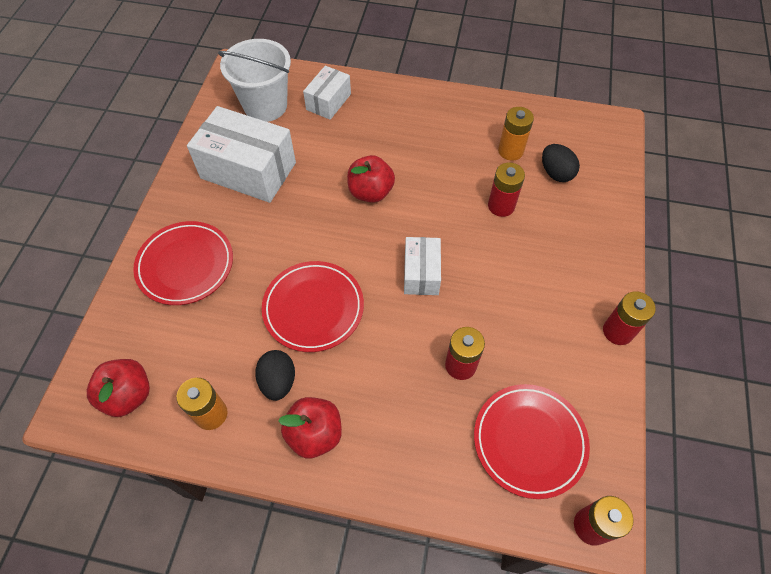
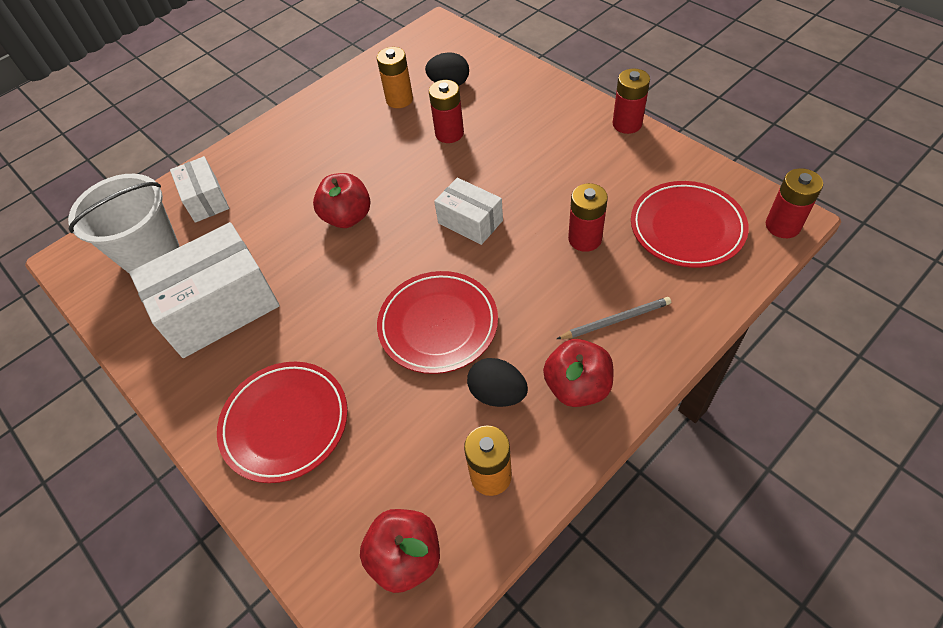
camera: 50 degrees left, 5 degrees down
none -> grey pencil [557,297,671,339]

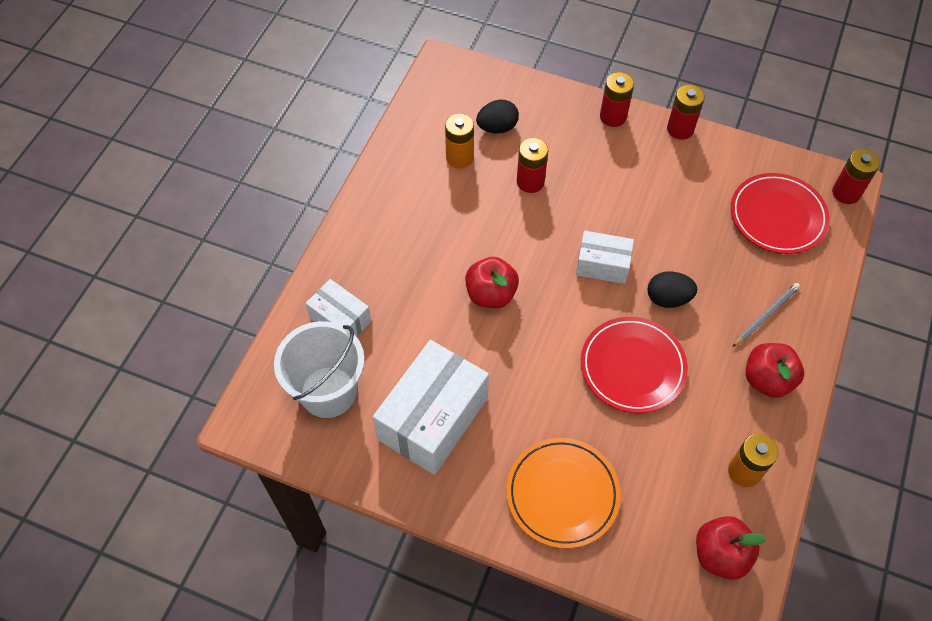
camera: 30 degrees left, 5 degrees up
red plate [217,362,348,483] -> orange plate [506,438,621,549]
black egg [467,358,528,407] -> black egg moved to [647,271,697,308]
red battery [568,183,608,252] -> red battery moved to [600,72,634,127]

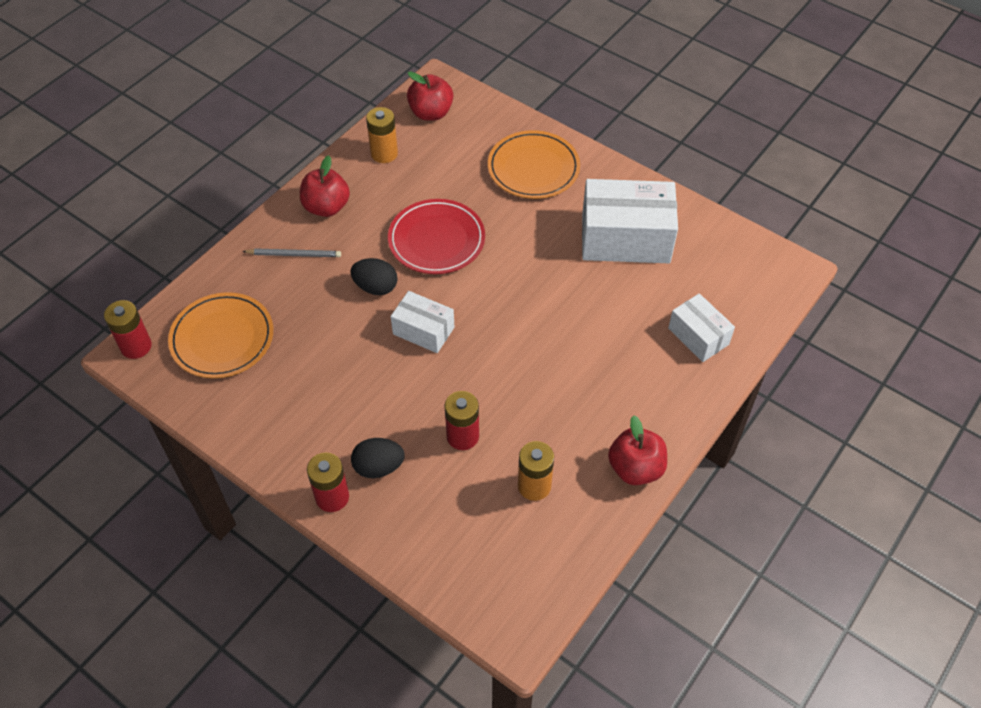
camera: 165 degrees left, 5 degrees down
white bucket [274,321,364,418] -> none
white box [373,340,489,475] -> white box turned 45 degrees clockwise [582,179,678,263]
red apple [465,257,519,308] -> red apple moved to [608,415,667,485]
black egg [476,100,519,133] -> black egg moved to [351,438,405,478]
red battery [667,85,705,140] -> none
red plate [731,173,830,254] -> orange plate [168,292,273,378]
grey pencil [733,283,800,347] -> grey pencil turned 150 degrees counterclockwise [242,248,341,257]

